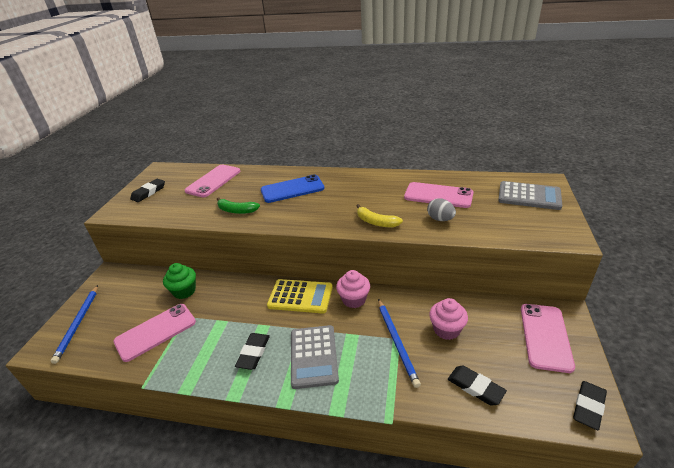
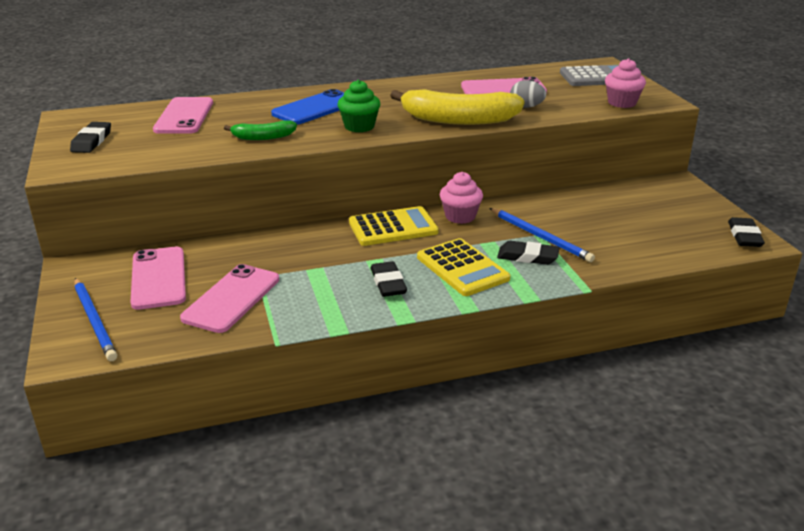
camera: 30 degrees left, 5 degrees down
green cupcake [163,263,196,299] -> green cupcake moved to [338,80,380,132]
grey calculator [291,325,339,389] -> yellow calculator [417,238,510,296]
yellow banana [357,204,403,227] -> yellow banana [390,89,525,125], size x1.96
pink cupcake [429,298,468,340] -> pink cupcake moved to [605,58,646,108]
black eraser [448,365,507,406] -> black eraser moved to [497,241,560,265]
pink phone [521,304,575,373] -> pink phone moved to [130,247,186,310]

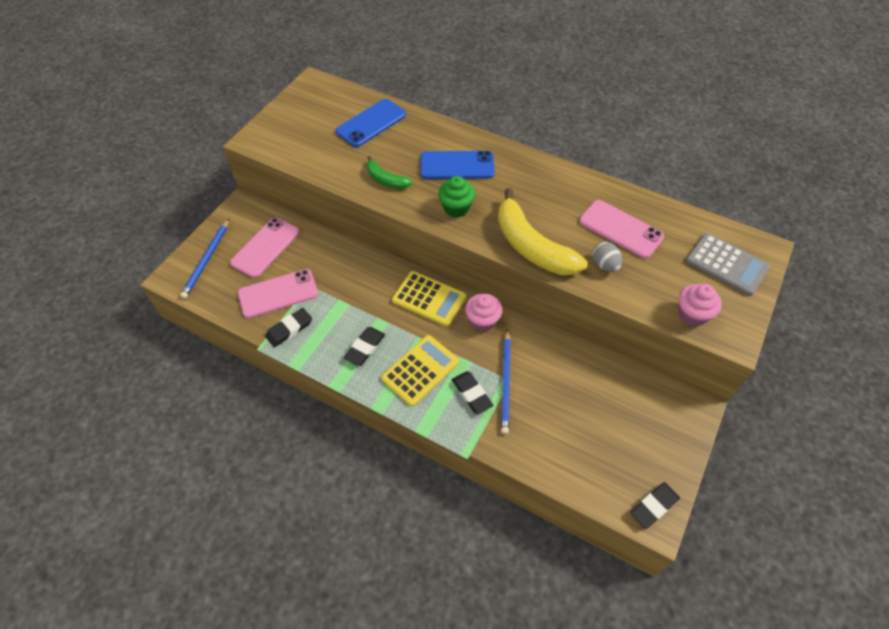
camera: 45 degrees right, 25 degrees up
black eraser [70,122,111,153] -> black eraser moved to [265,308,312,347]
pink phone [153,97,213,134] -> blue phone [336,99,406,147]
yellow calculator [417,238,510,296] -> yellow calculator turned 150 degrees counterclockwise [381,335,459,407]

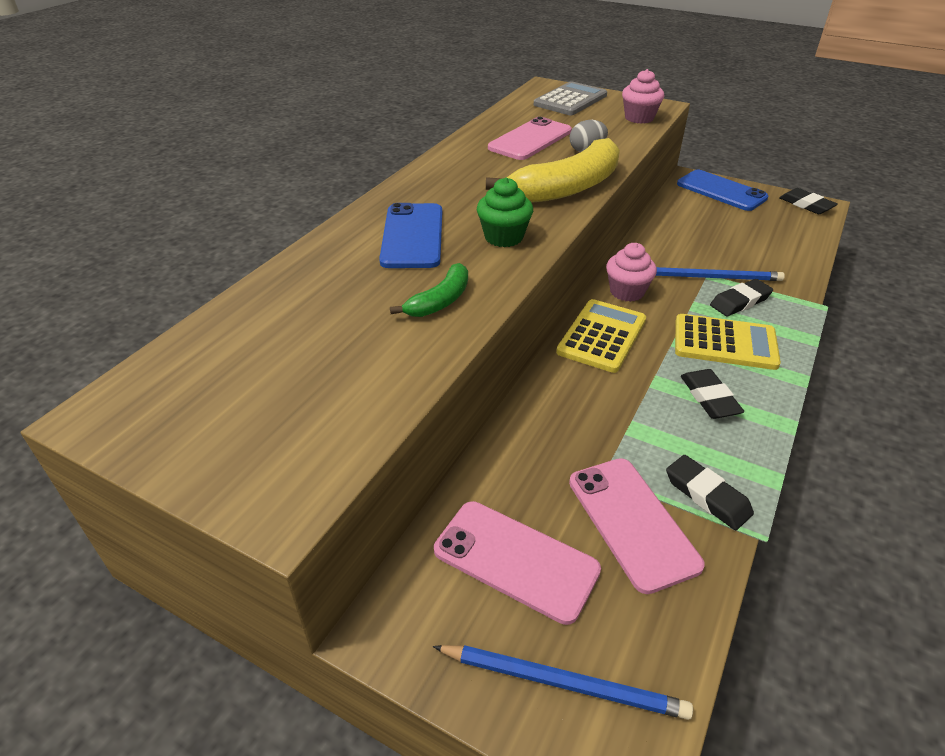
camera: 90 degrees left, 15 degrees down
blue phone [336,99,406,147] -> blue phone moved to [677,170,768,211]
black eraser [344,327,385,366] -> black eraser turned 45 degrees clockwise [681,369,744,419]
yellow calculator [381,335,459,407] -> yellow calculator turned 150 degrees clockwise [675,314,781,370]

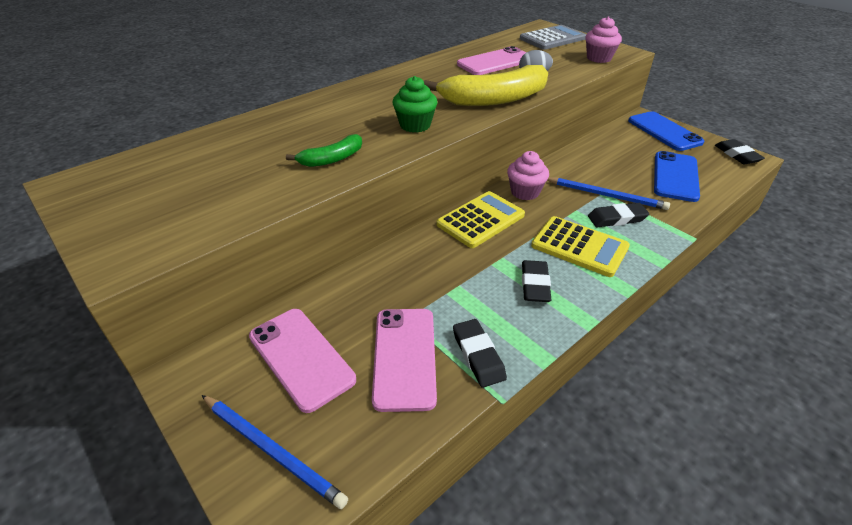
camera: 20 degrees right, 0 degrees up
blue phone [379,203,442,268] -> blue phone moved to [654,151,700,202]

